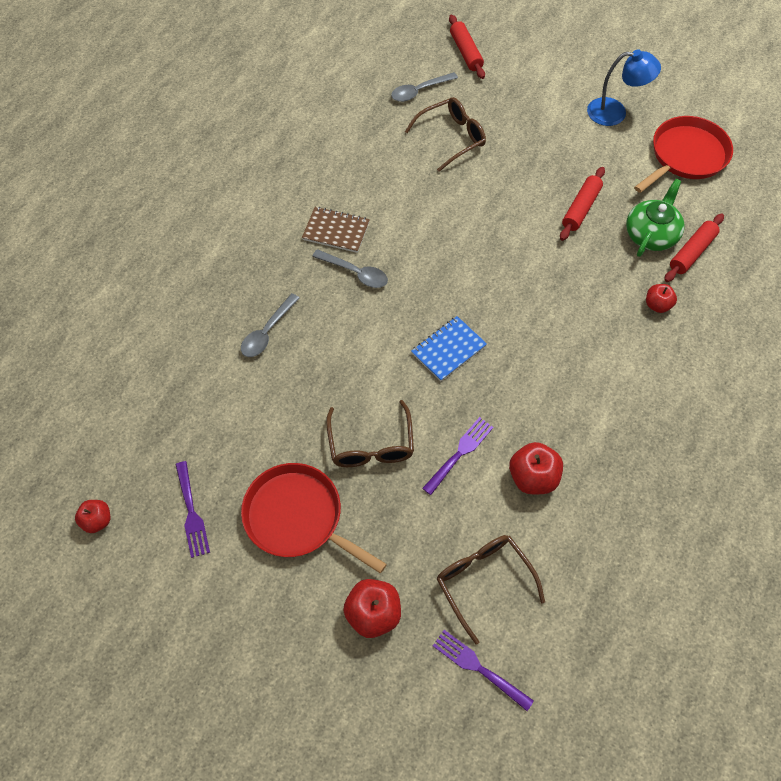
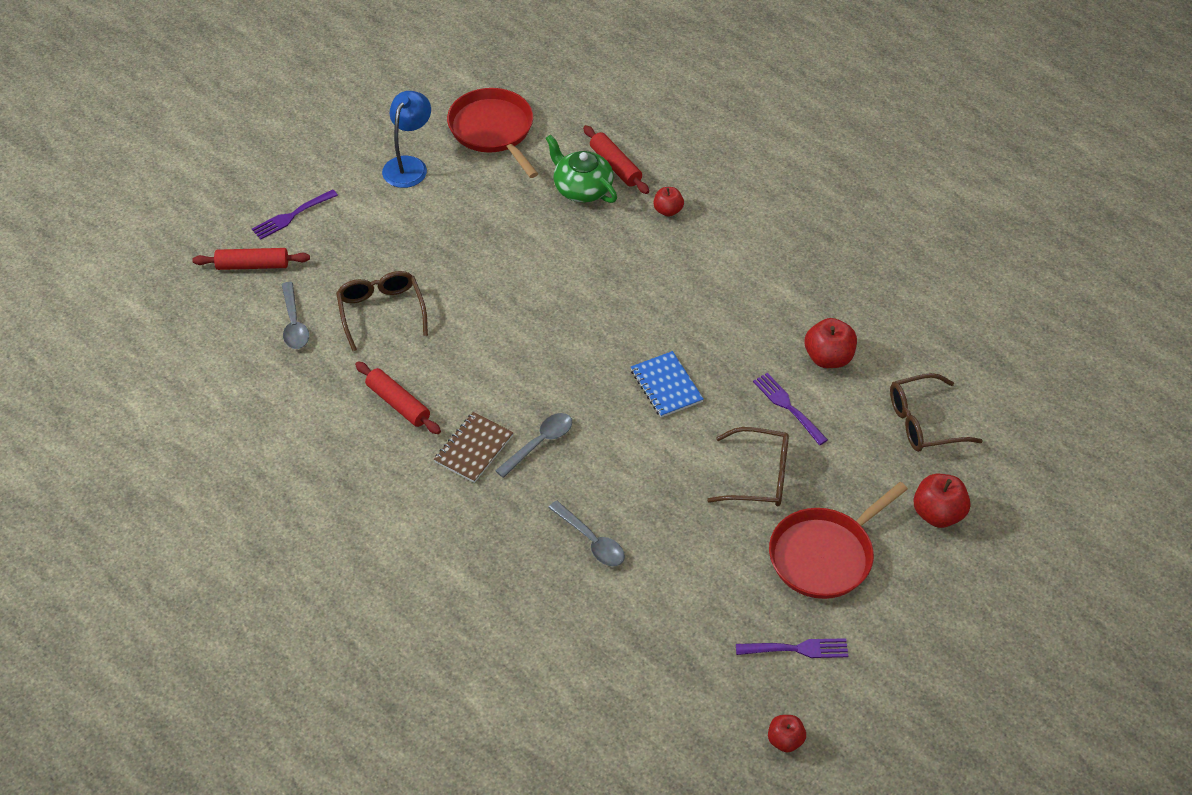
camera: 75 degrees left, 10 degrees down
purple fork [433,630,534,711] -> purple fork moved to [252,190,338,240]
red rolling pin [560,167,605,241] -> red rolling pin moved to [355,361,441,434]

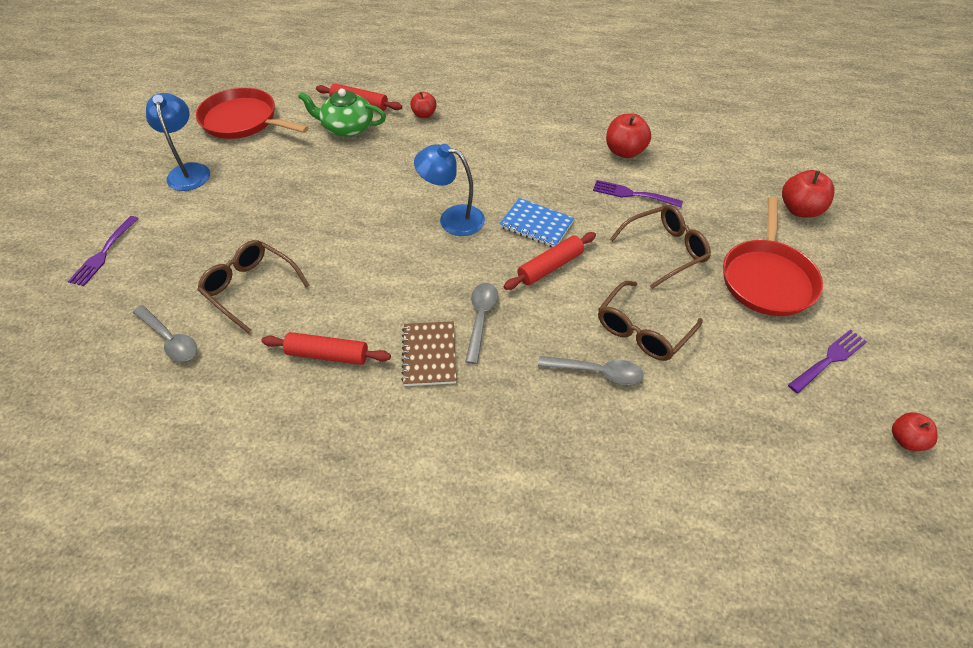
camera: 35 degrees left, 0 degrees up
red rolling pin [192,248,310,270] -> red rolling pin moved to [504,232,596,290]
brown glasses [890,373,983,452] -> brown glasses moved to [598,281,703,361]
none -> blue lamp [414,144,485,236]

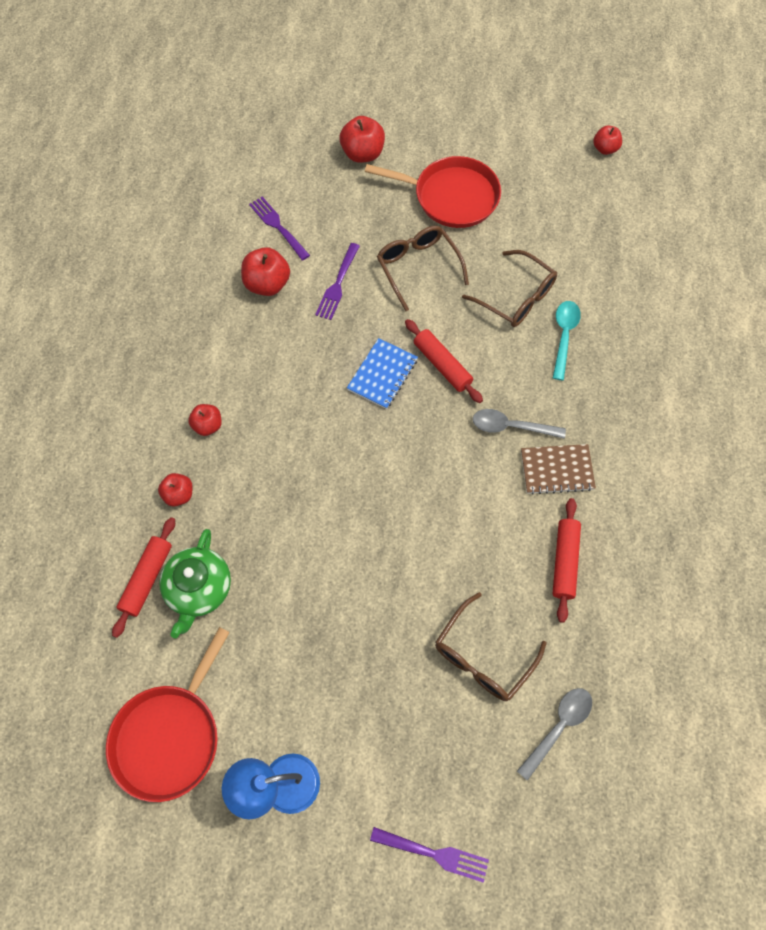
camera: 90 degrees left, 15 degrees up
blue lamp [414,144,485,236] -> none
grey spoon [538,356,644,385] -> turquoise spoon [553,301,581,380]
purple fork [788,329,867,393] -> purple fork moved to [249,197,310,260]
none -> red apple [188,404,222,436]

